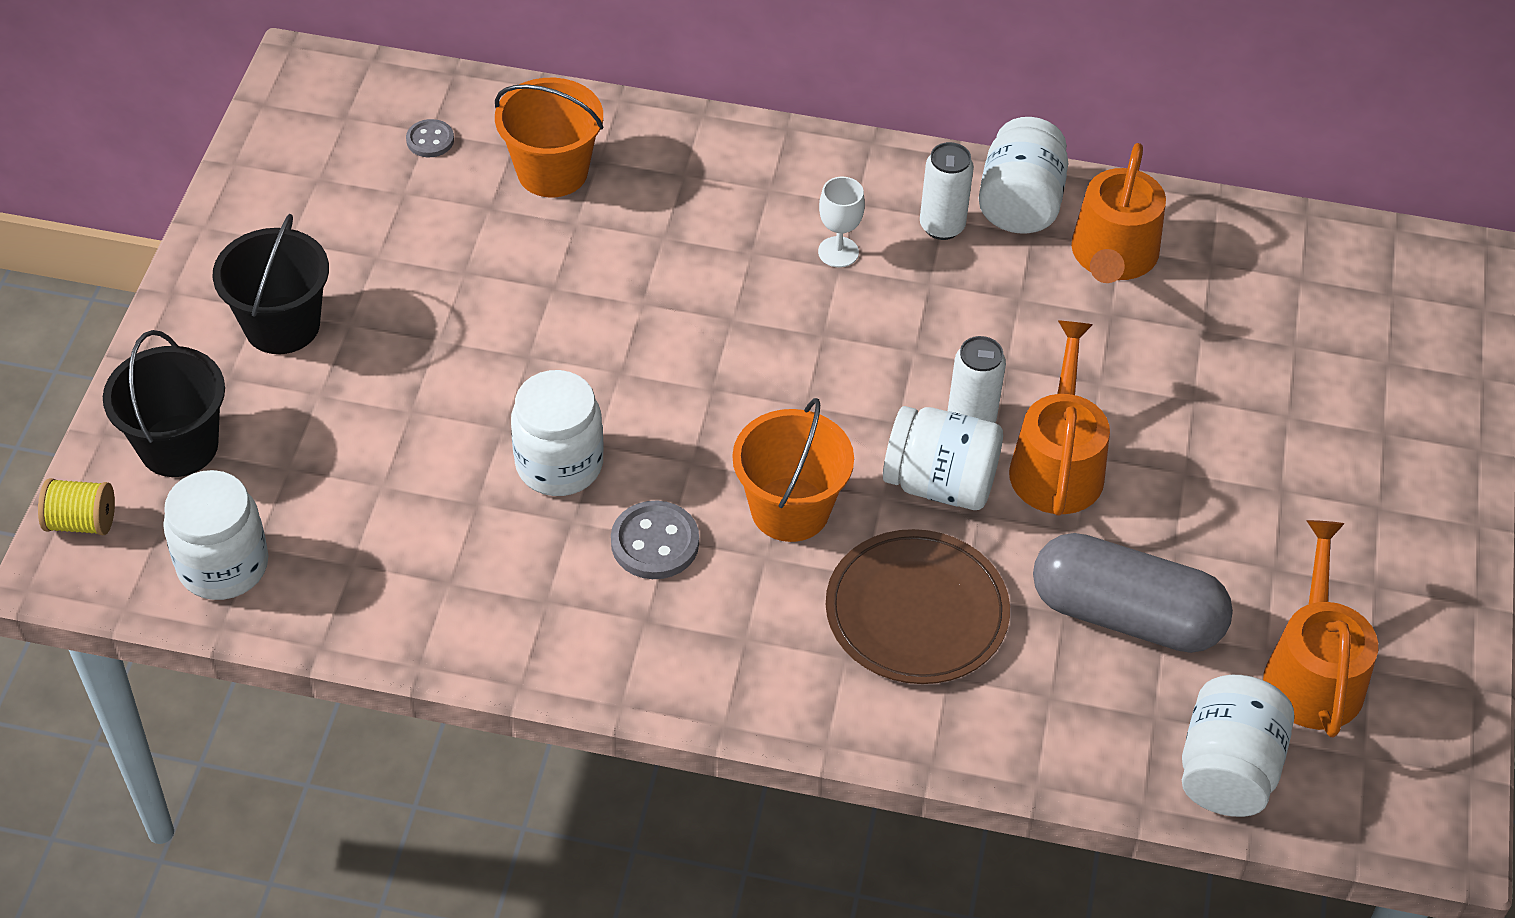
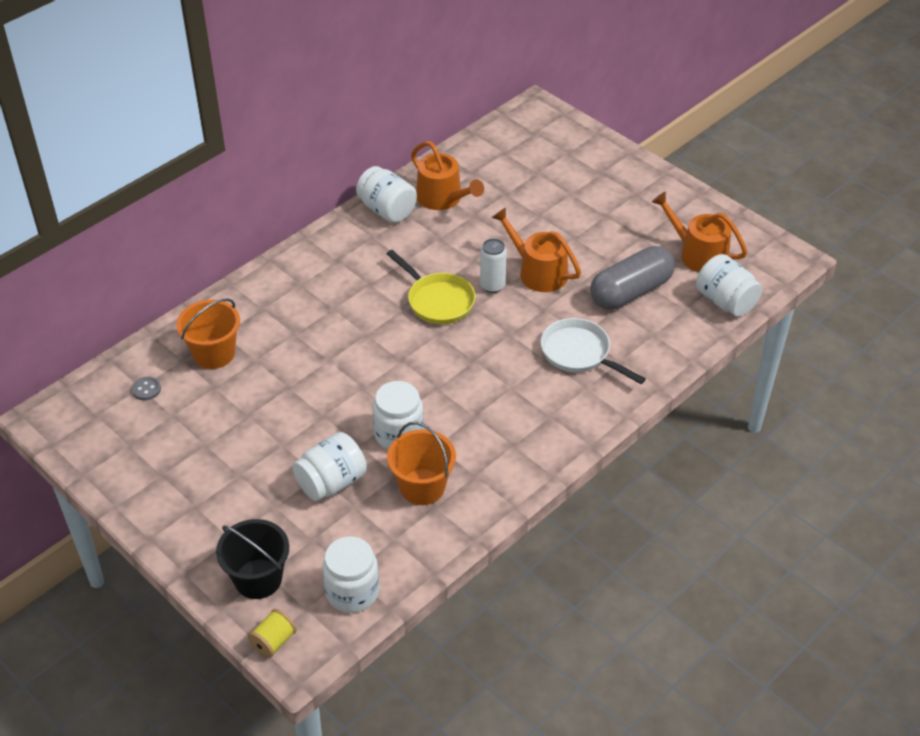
camera: 55 degrees left, 5 degrees down
black bucket [213,214,329,354] -> none
grey button [611,501,699,579] -> none
orange bucket [732,398,854,542] -> orange bucket moved to [387,422,456,505]
white goblet [818,177,865,267] -> none
brown plate [826,529,1010,684] -> white pan [541,318,646,384]
white jar [883,406,1003,510] -> white jar moved to [292,432,367,501]
white can [920,142,974,240] -> none
none -> yellow pan [387,250,476,324]

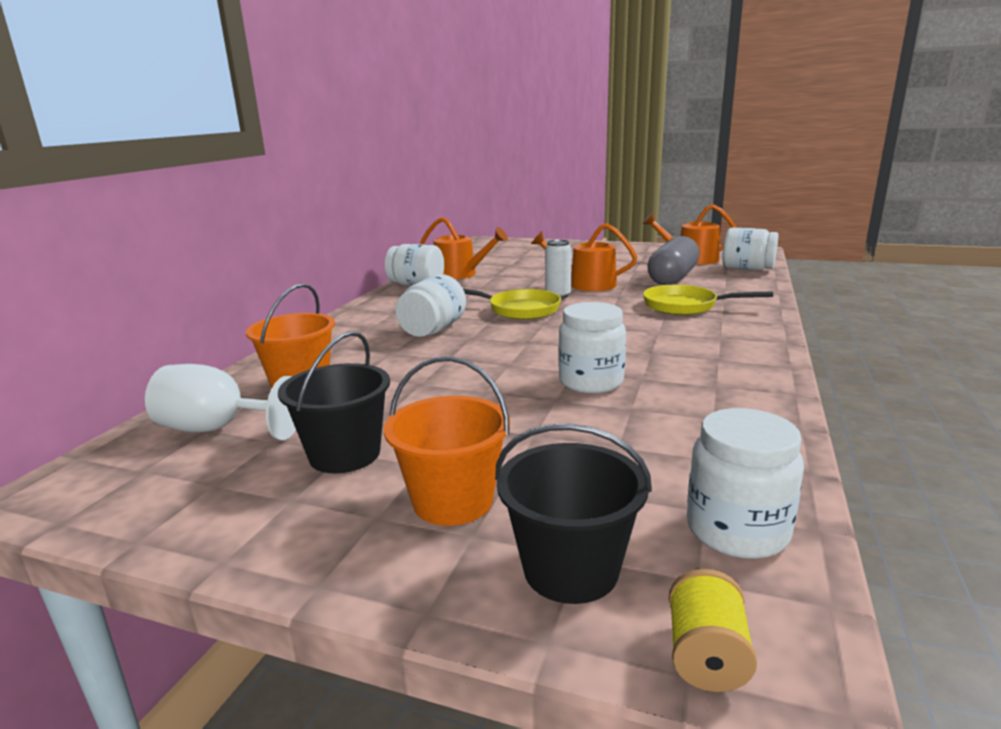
camera: 25 degrees left, 25 degrees down
grey button [132,377,161,400] -> white goblet [145,364,296,440]
white jar [292,432,367,501] -> white jar moved to [395,274,466,337]
orange bucket [387,422,456,505] -> orange bucket moved to [384,356,510,526]
white pan [541,318,646,384] -> yellow pan [643,285,773,315]
none -> black bucket [278,331,390,473]

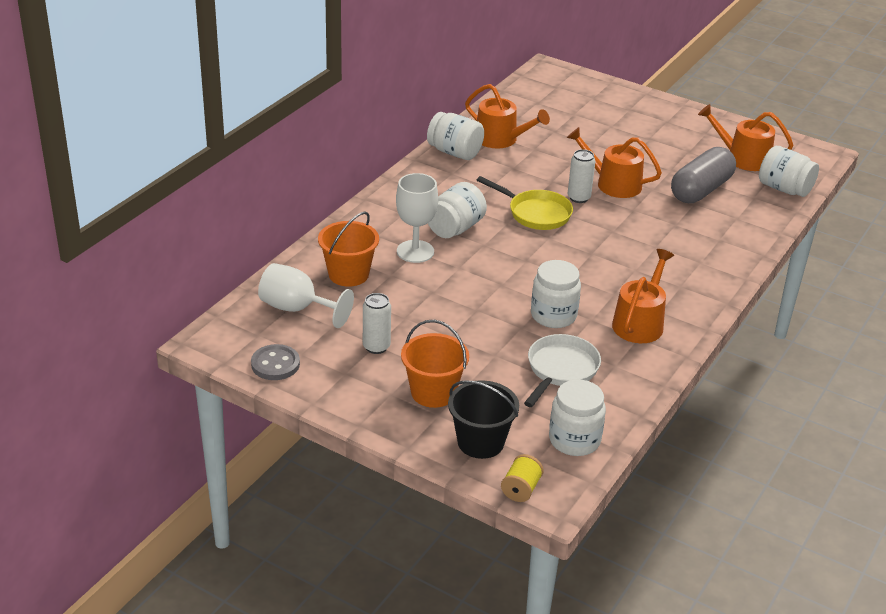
camera: 10 degrees right, 15 degrees up
black bucket [278,331,390,473] -> white can [363,293,391,354]
yellow pan [643,285,773,315] -> none
none -> grey button [251,344,300,380]
none -> white goblet [396,173,438,263]
none -> white pan [524,334,601,407]
none -> orange watering can [612,249,674,343]

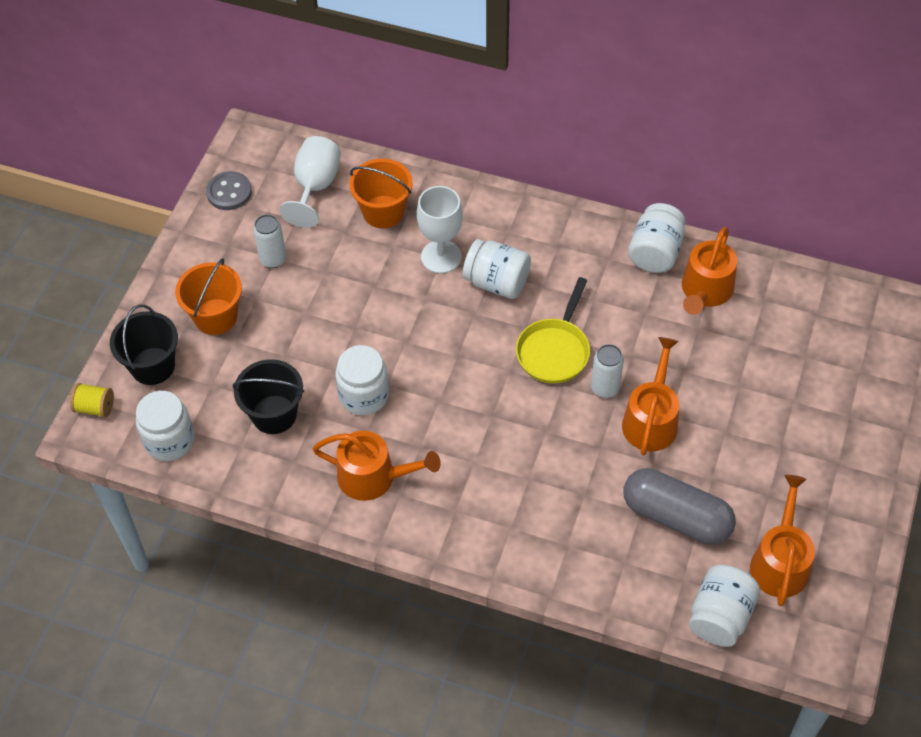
camera: 80 degrees right, 20 degrees up
white pan [524,334,601,407] -> black bucket [232,359,304,434]

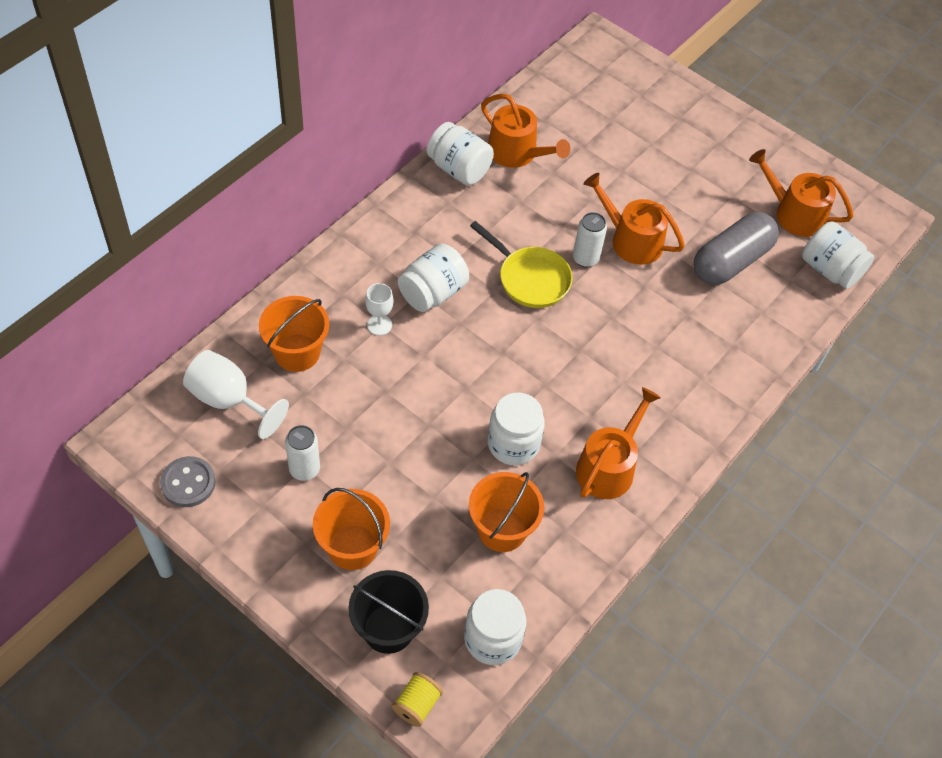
camera: 75 degrees left, 0 degrees up
black bucket [232,359,304,434] -> orange bucket [469,472,544,552]
white goblet [417,186,463,273] -> white goblet [365,283,394,335], size x0.58

